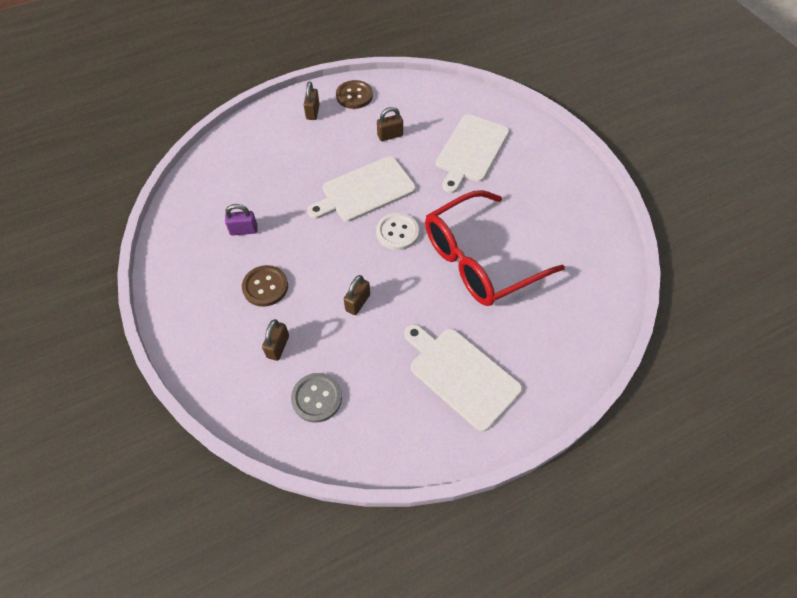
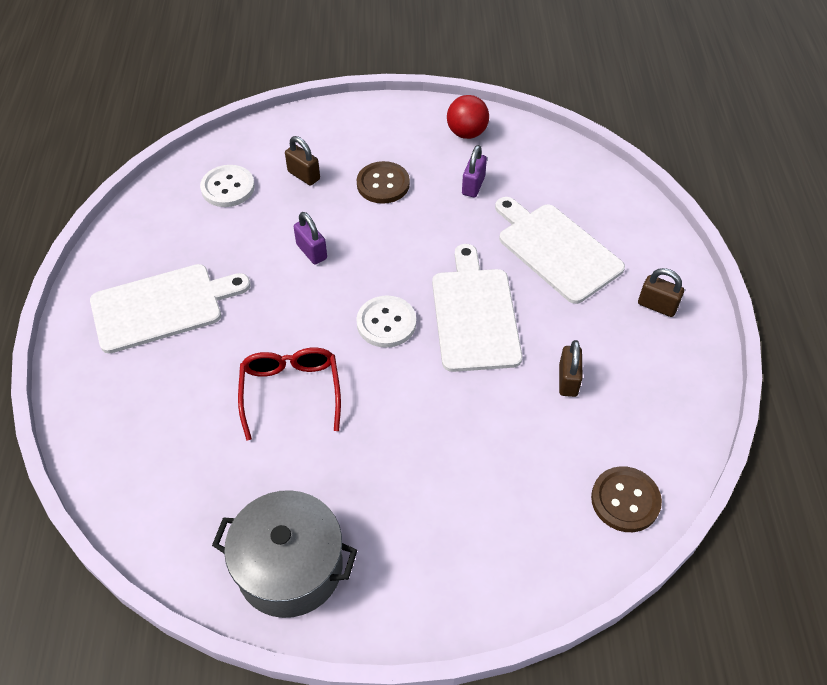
camera: 115 degrees right, 5 degrees down
grey button [291,373,342,423] -> white button [200,165,255,207]
brown button [336,80,373,109] -> brown button moved to [591,466,662,532]
brown padlock [344,275,370,315] -> purple padlock [294,212,327,265]
red glasses [425,190,565,306] -> red glasses [238,347,341,440], size x0.57
white cutting board [436,114,509,193] -> white cutting board moved to [495,197,625,304]
none -> grey pot [212,490,357,618]
none -> red ball [447,95,489,139]

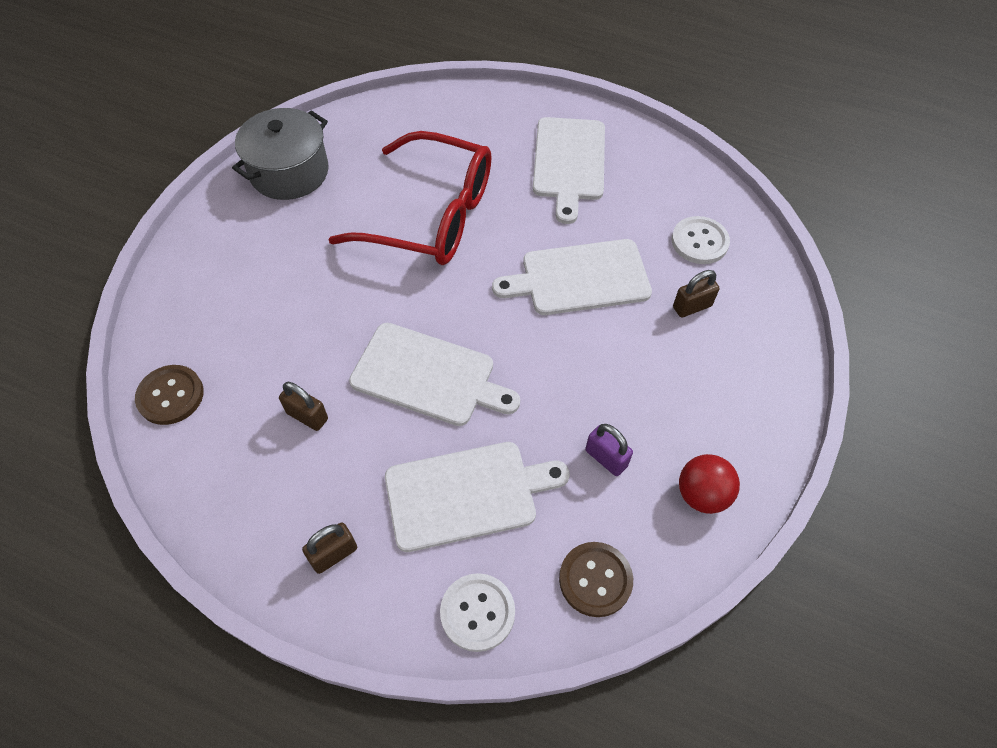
camera: 115 degrees right, 5 degrees up
red glasses [238,347,341,440] -> red glasses [328,131,492,265], size x1.74
purple padlock [294,212,327,265] -> white cutting board [492,239,652,315]
white button [356,296,416,348] -> white button moved to [440,573,515,652]
brown button [357,161,410,204] -> brown button moved to [559,542,633,617]

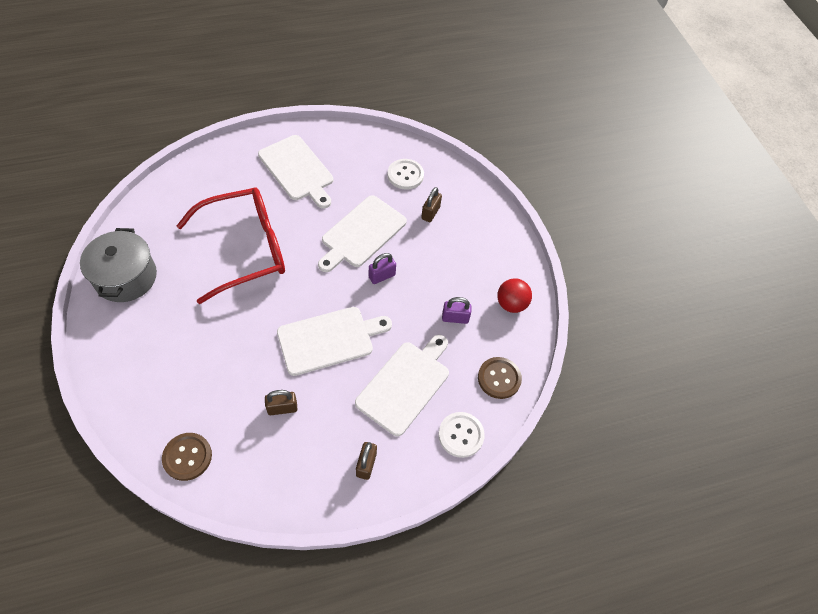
camera: 45 degrees left, 0 degrees up
none -> purple padlock [369,253,396,284]

